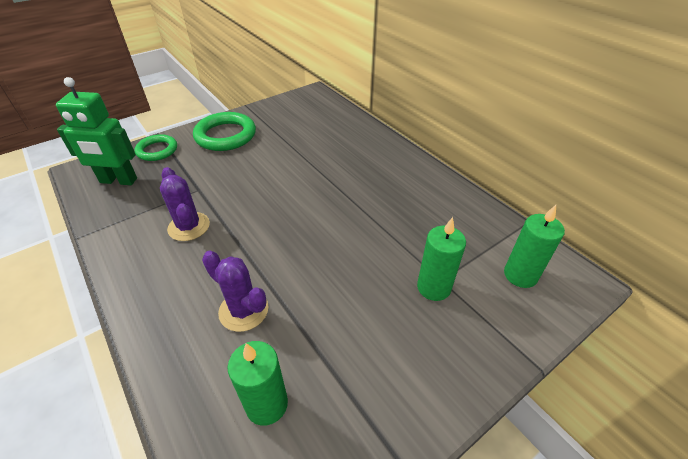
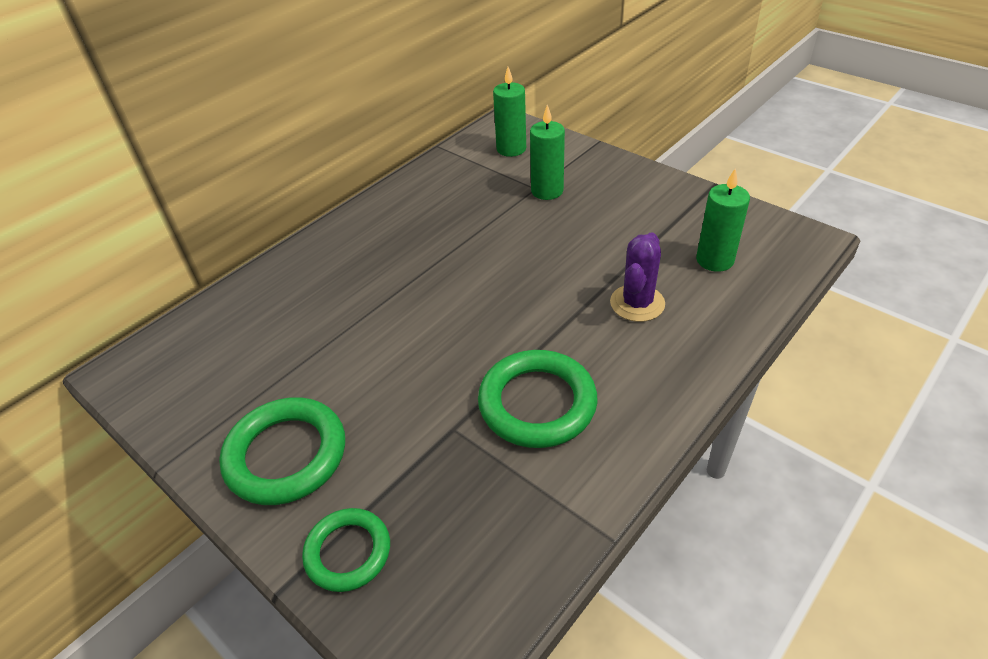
camera: 100 degrees left, 0 degrees up
green robot [56,77,137,185] -> none
purple cactus [160,167,210,241] -> green ring [478,350,597,448]

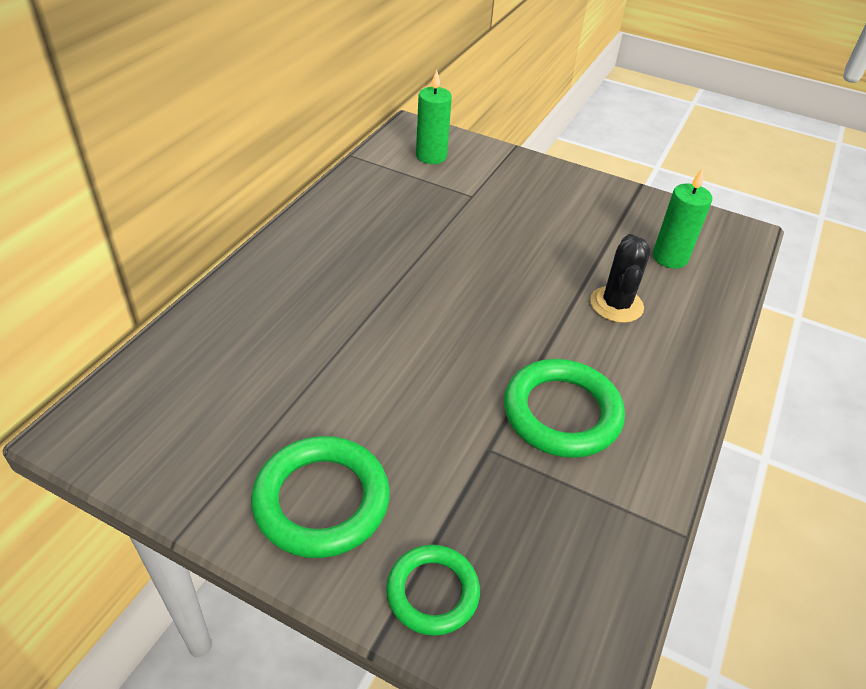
camera: 20 degrees left, 0 degrees up
green candle [530,105,565,200] -> none
purple cactus [610,232,665,322] -> black cactus [590,234,651,323]

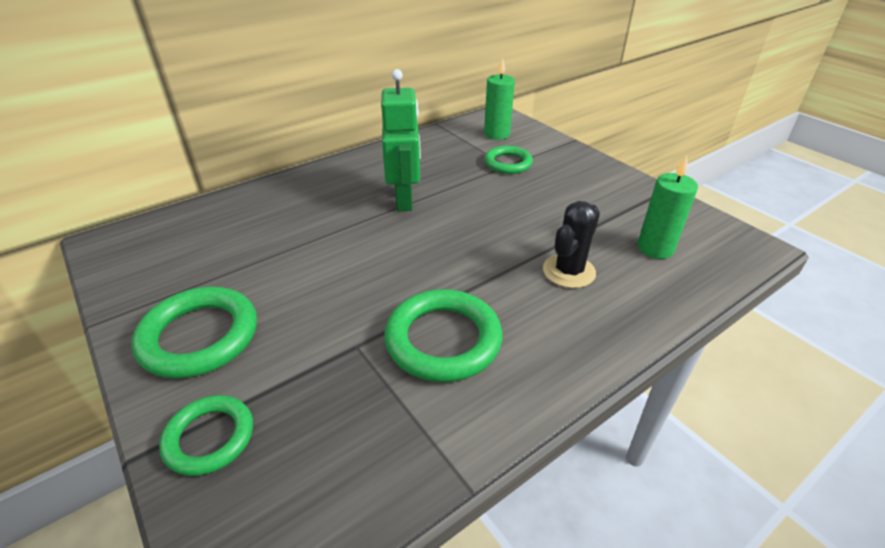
camera: 30 degrees right, 5 degrees down
none -> green robot [381,69,421,211]
none -> green ring [484,146,533,174]

